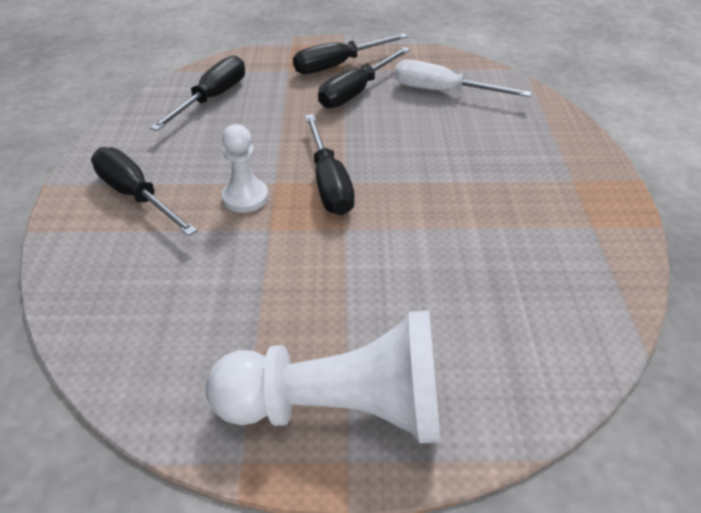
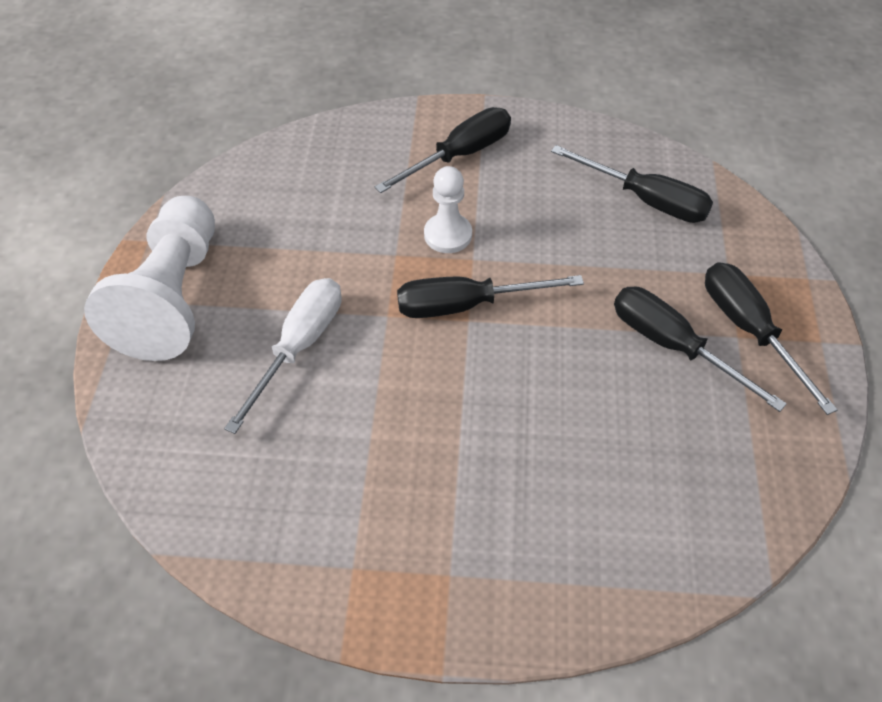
camera: 95 degrees right, 10 degrees up
white screwdriver [394,60,532,97] -> white screwdriver moved to [224,278,342,434]

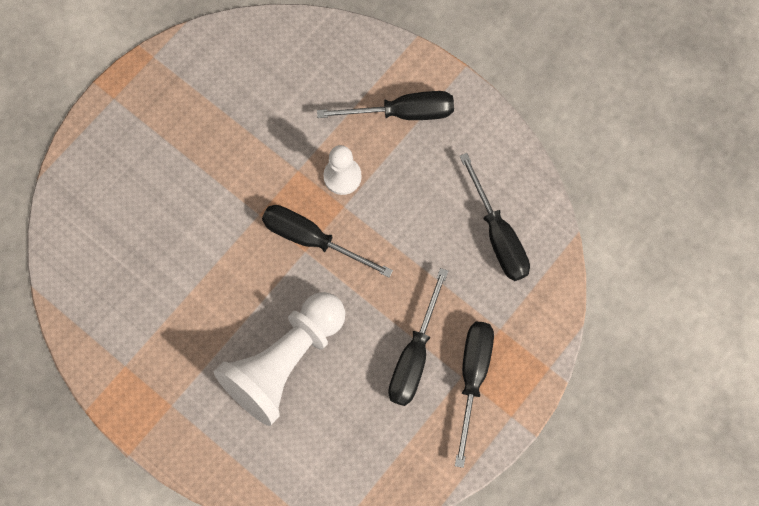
camera: 35 degrees right, 20 degrees up
white pawn [84,196,215,361] -> white pawn moved to [214,292,345,426]
white screwdriver [224,278,342,434] -> none
black screwdriver [614,286,787,412] -> black screwdriver turned 150 degrees counterclockwise [388,268,448,406]

